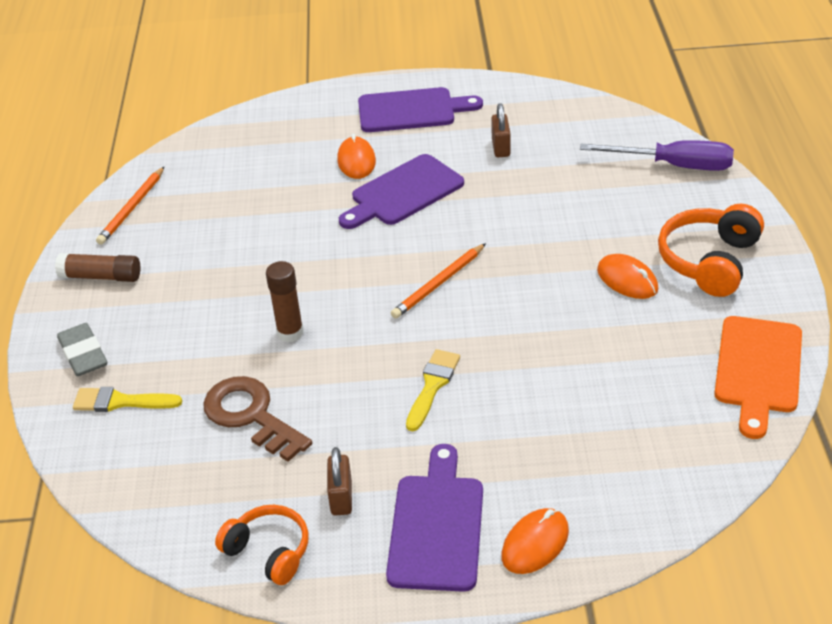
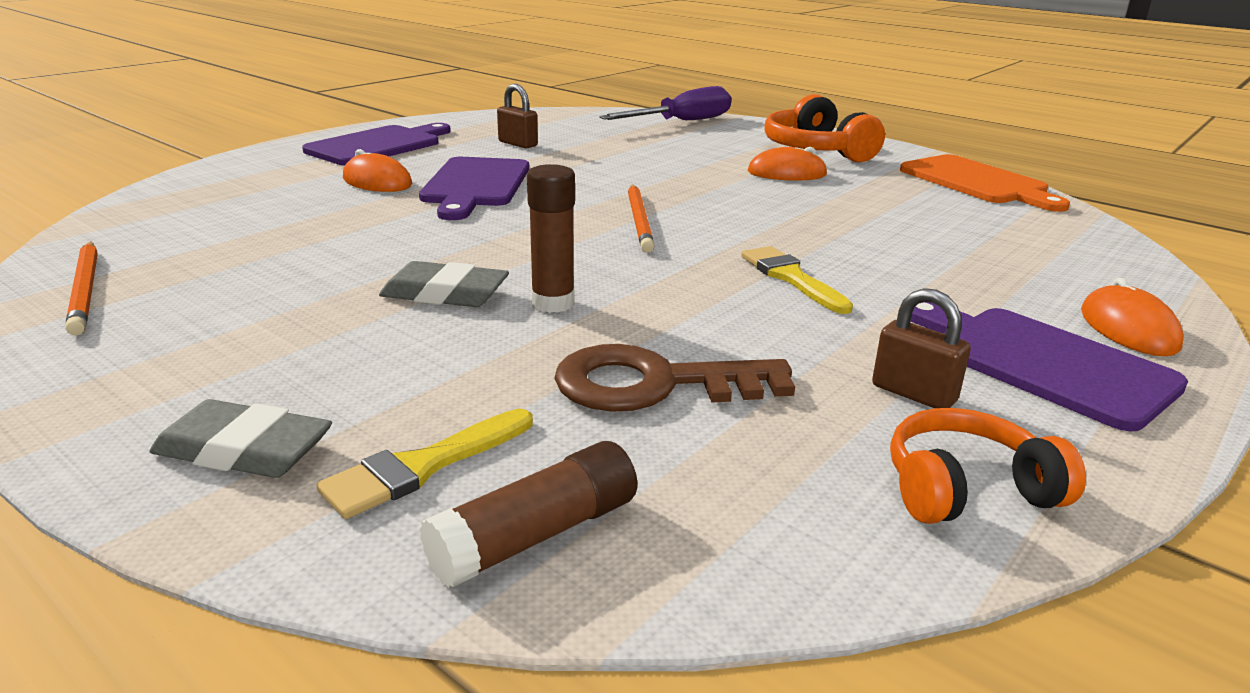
camera: 50 degrees left, 15 degrees down
brown glue stick [55,253,141,282] -> brown glue stick moved to [420,441,637,588]
none -> grey eraser [379,261,509,307]

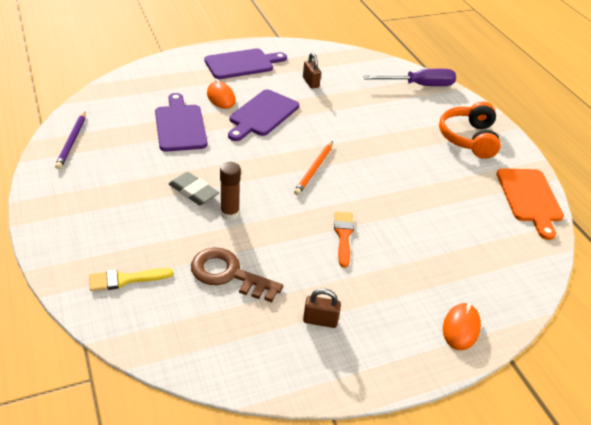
camera: 25 degrees right, 15 degrees up
orange pencil [65,241,98,335] -> purple pencil [55,112,86,169]
grey eraser [149,399,332,478] -> none
brown glue stick [420,441,637,588] -> none
yellow brush [741,246,853,314] -> orange brush [334,211,354,268]
orange mouse [748,147,828,181] -> none
brown padlock [872,288,971,408] -> brown padlock turned 60 degrees counterclockwise [303,288,341,328]
orange headphones [890,408,1086,524] -> none
purple cutting board [911,302,1188,431] -> purple cutting board moved to [155,93,207,152]

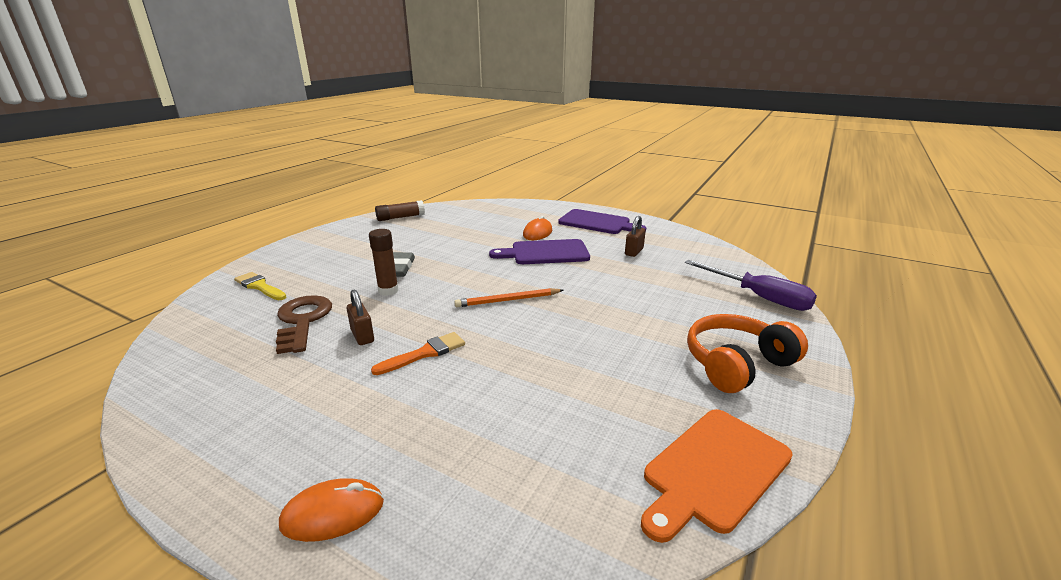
camera: 55 degrees right, 15 degrees down
purple pencil [55,112,86,169] -> brown glue stick [375,200,425,221]
purple cutting board [155,93,207,152] -> none
brown padlock [303,288,341,328] -> brown padlock moved to [346,290,374,345]

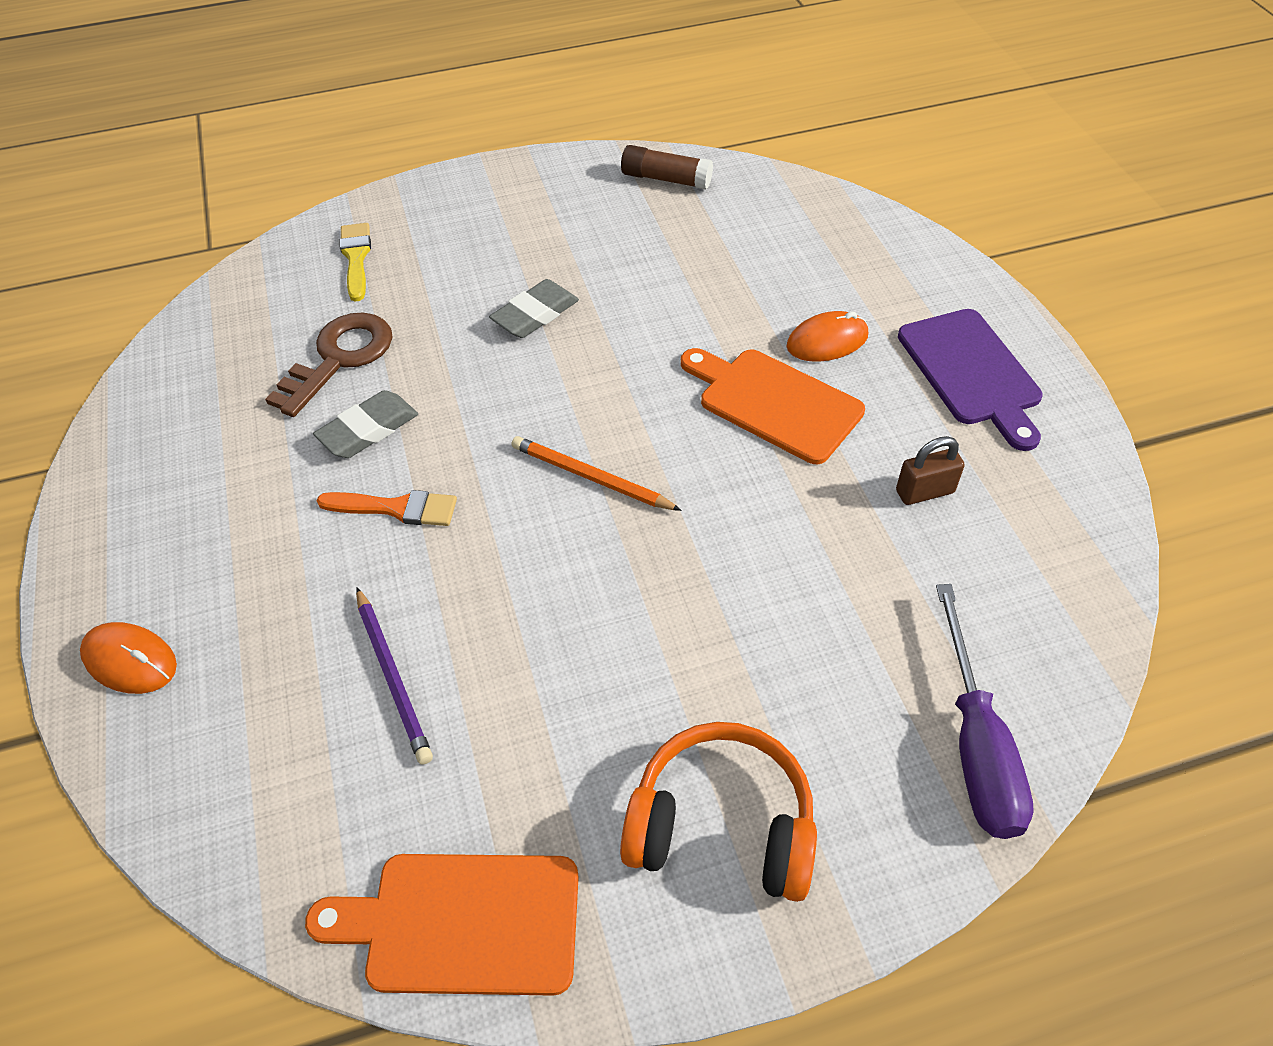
camera: 45 degrees right, 25 degrees up
brown padlock [346,290,374,345] -> grey eraser [313,390,418,458]
brown glue stick [369,229,399,296] -> none
purple cutting board [489,239,590,264] -> orange cutting board [681,348,865,464]
none -> purple pencil [356,587,433,764]

